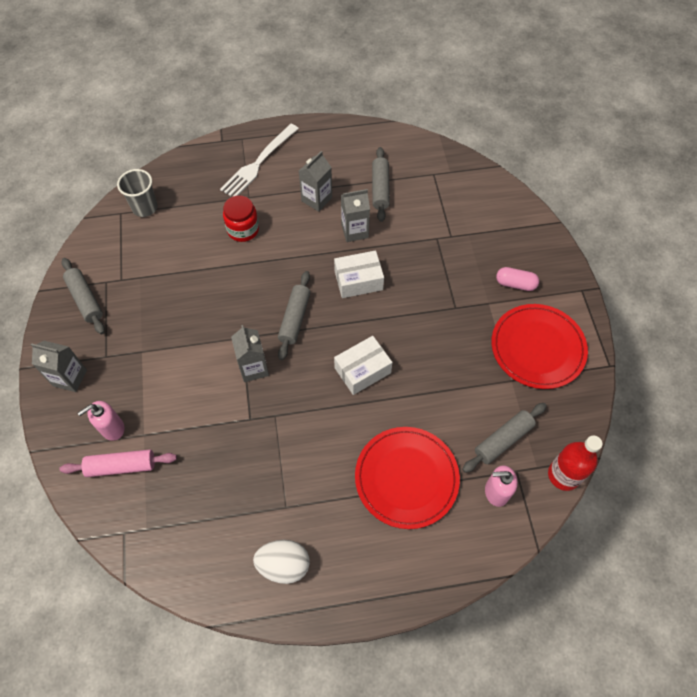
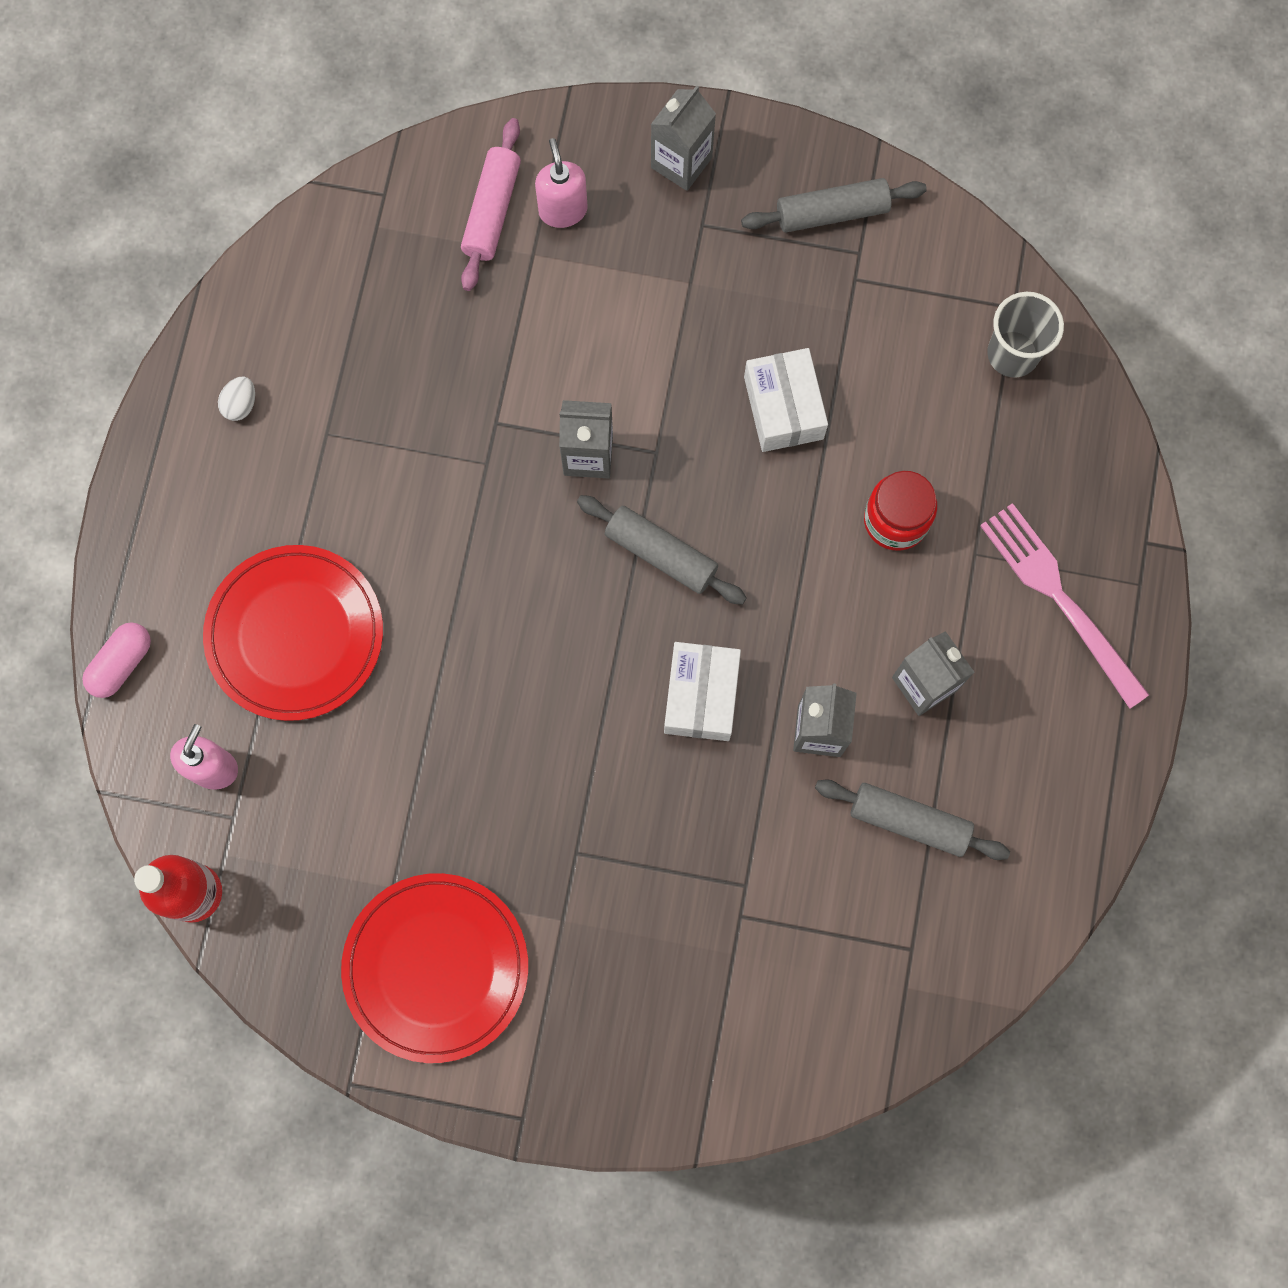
camera: 110 degrees right, 15 degrees up
white fork [220,124,299,197] -> pink fork [980,503,1149,709]
white egg [253,540,310,584] -> white egg [218,376,255,421], size x0.53
white box [334,336,393,395] -> white box moved to [744,348,828,452]
grey rolling pin [462,403,547,473] -> none
pink capsule [496,267,539,291] -> pink capsule moved to [82,622,151,698]

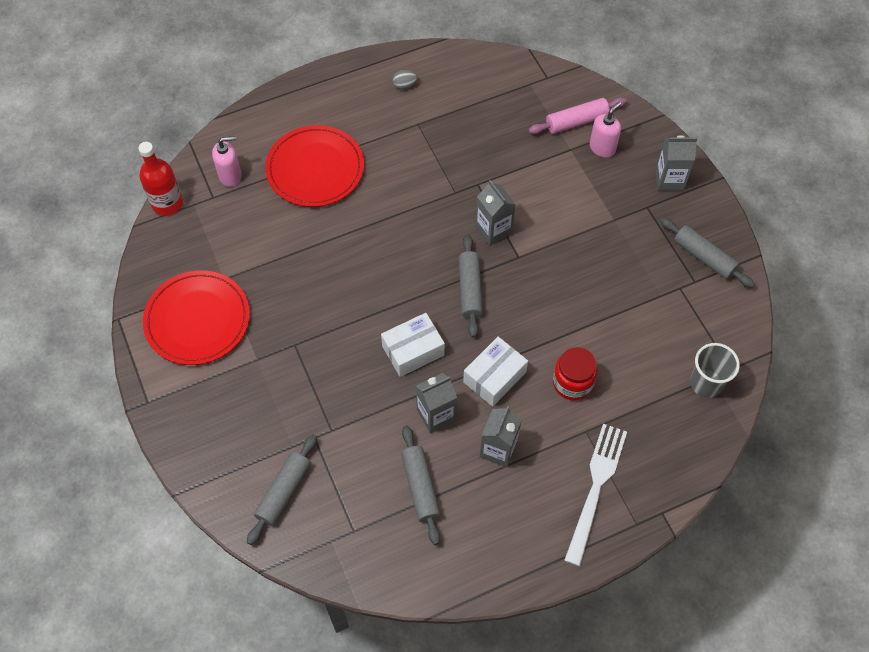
camera: 55 degrees right, 15 degrees down
pink capsule [82,622,151,698] -> none
white egg [218,376,255,421] -> grey egg [393,70,417,89]
white box [744,348,828,452] -> white box moved to [463,337,528,407]
pink fork [980,503,1149,709] -> white fork [564,424,627,566]
none -> grey rolling pin [247,434,317,545]

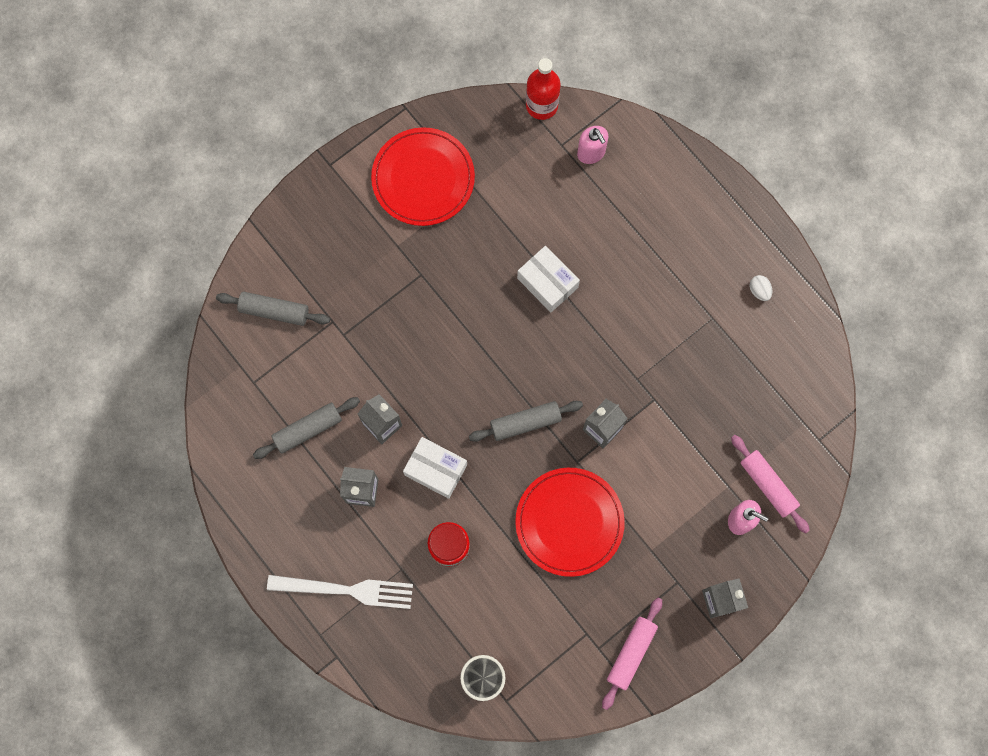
camera: 75 degrees right, 15 degrees up
red plate [265,125,364,207] -> red plate moved to [515,468,625,577]
white box [381,313,445,377] -> white box moved to [517,246,580,312]
grey egg [393,70,417,89] -> white egg [750,275,772,301]
grey rolling pin [660,217,755,288] -> pink rolling pin [602,598,662,710]

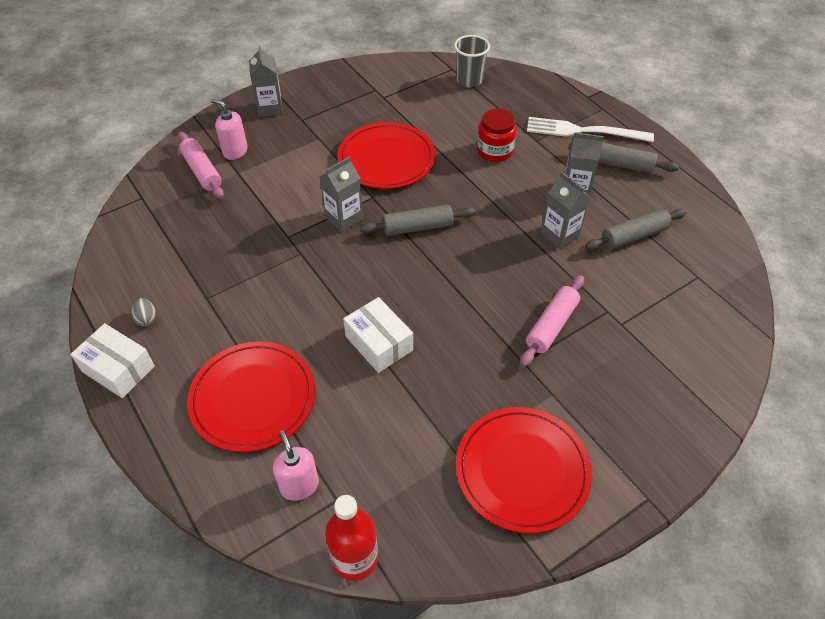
camera: 175 degrees left, 25 degrees down
grey rolling pin [216,292,330,326] -> grey rolling pin moved to [568,143,679,173]
white box [403,437,467,499] -> white box moved to [70,323,155,398]
pink rolling pin [602,598,662,710] -> pink rolling pin moved to [520,275,584,367]
white egg [750,275,772,301] -> grey egg [132,298,156,327]
none -> red plate [187,342,315,452]

